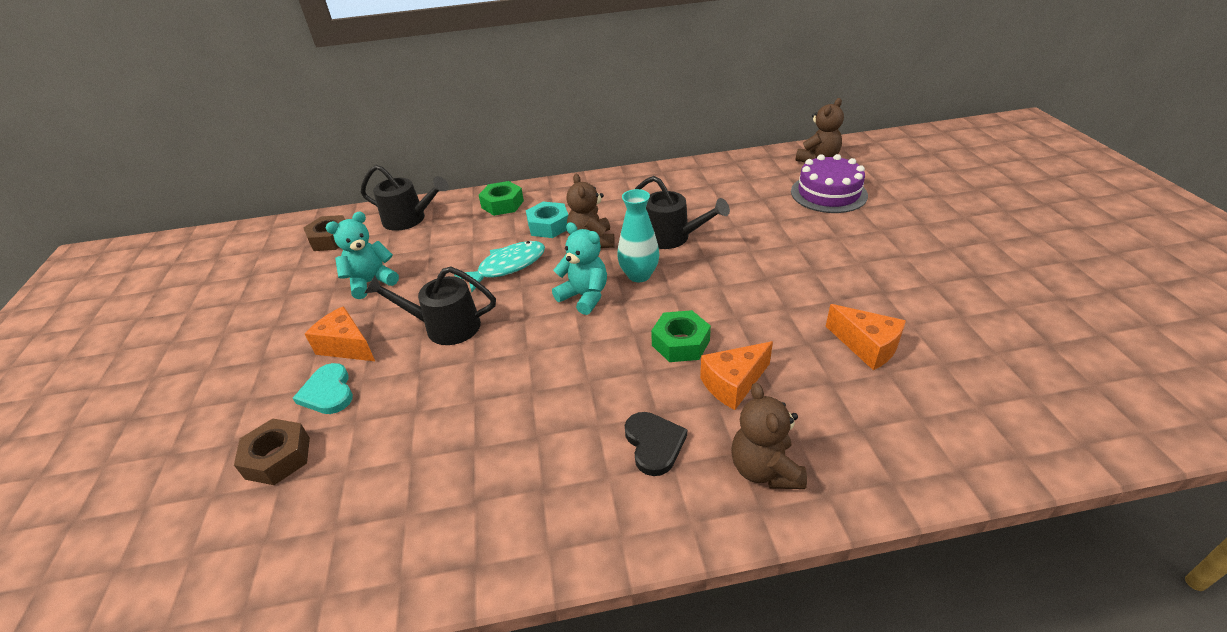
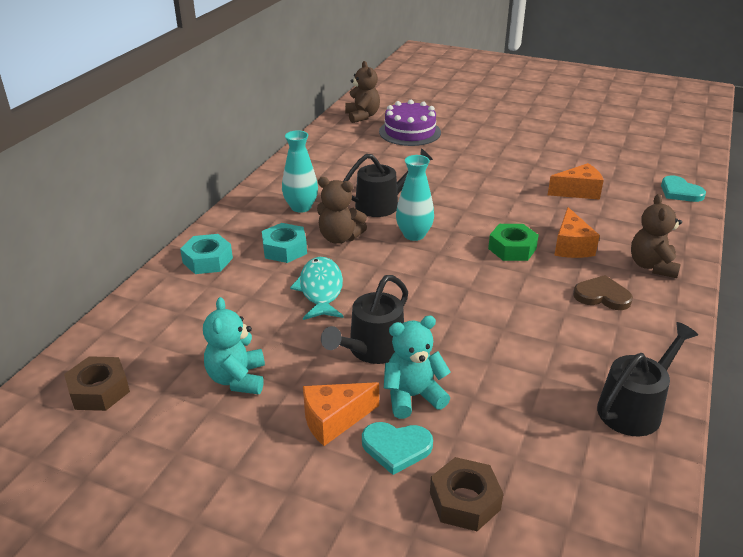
camera: 60 degrees left, 5 degrees down
black watering can [361,165,449,231] -> black watering can moved to [597,322,698,436]
green nut [479,181,524,216] -> turquoise nut [180,234,233,274]
turquoise teddy bear [552,222,607,315] -> turquoise teddy bear moved to [384,316,451,419]
black heart [625,412,687,476] -> brown heart [573,275,633,310]
brown teddy bear [731,383,807,489] -> brown teddy bear turned 75 degrees clockwise [631,194,682,278]
none -> turquoise vase [282,130,318,213]
none -> turquoise heart [661,176,706,202]

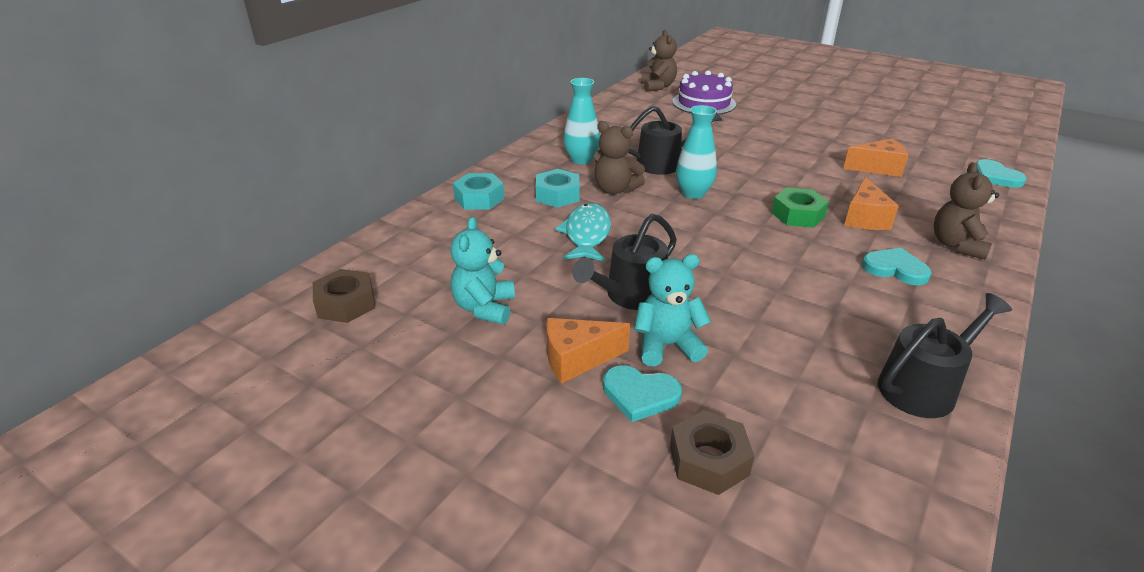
camera: 10 degrees right, 0 degrees up
brown heart [573,275,633,310] -> turquoise heart [862,248,932,285]

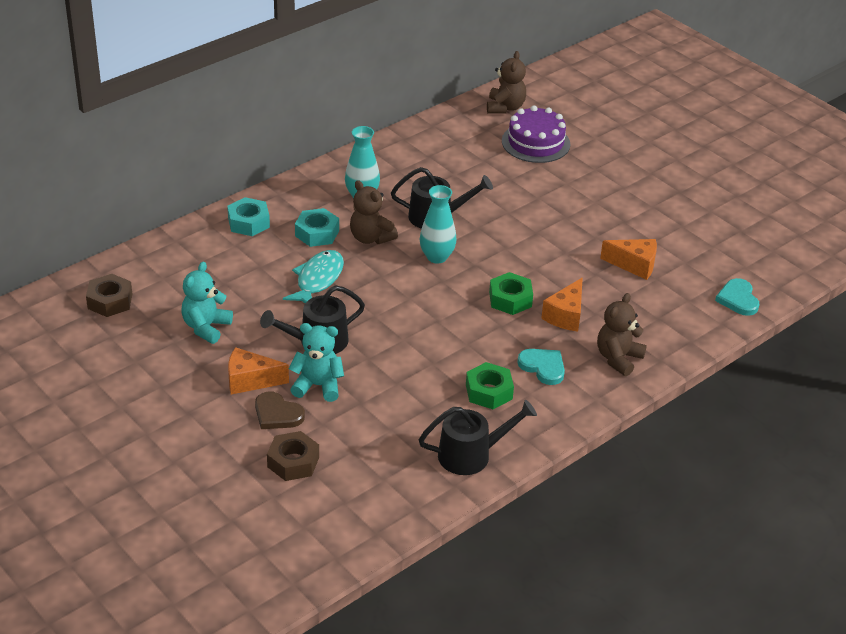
camera: 15 degrees right, 5 degrees up
turquoise heart [603,365,682,422] -> brown heart [255,391,305,429]
none -> green nut [466,362,514,409]

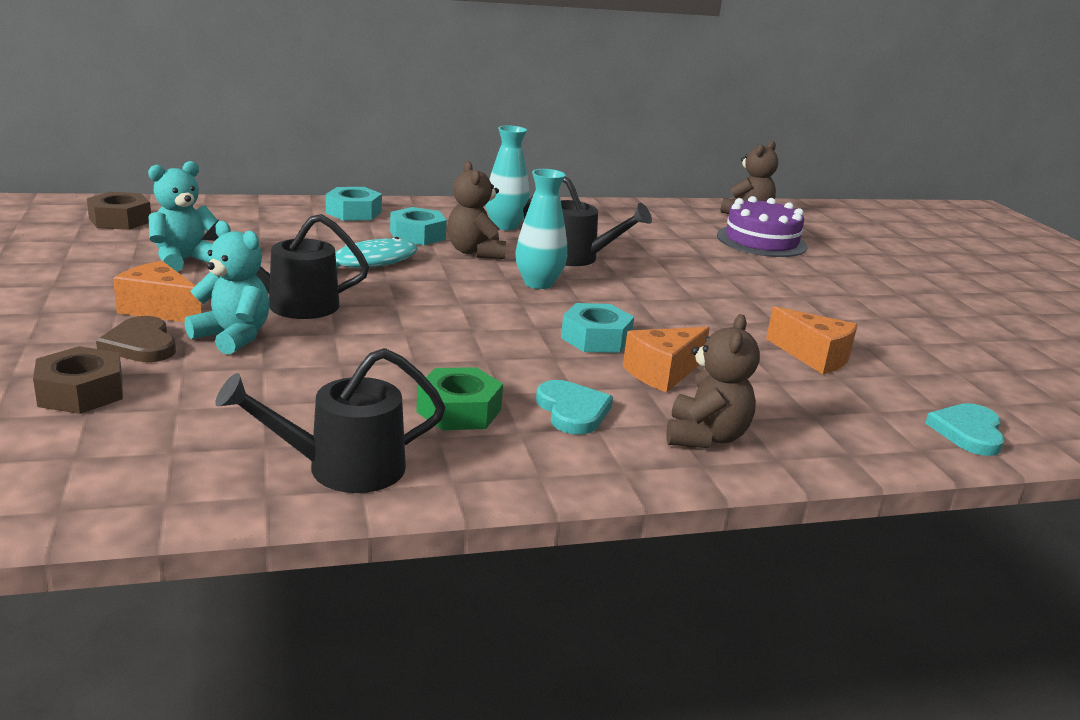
camera: 25 degrees right, 15 degrees down
black watering can [419,400,537,475] -> black watering can turned 150 degrees clockwise [215,348,446,493]
green nut [489,272,533,315] -> turquoise nut [561,303,634,353]
brown teddy bear [597,293,647,376] -> brown teddy bear turned 135 degrees clockwise [666,314,760,448]

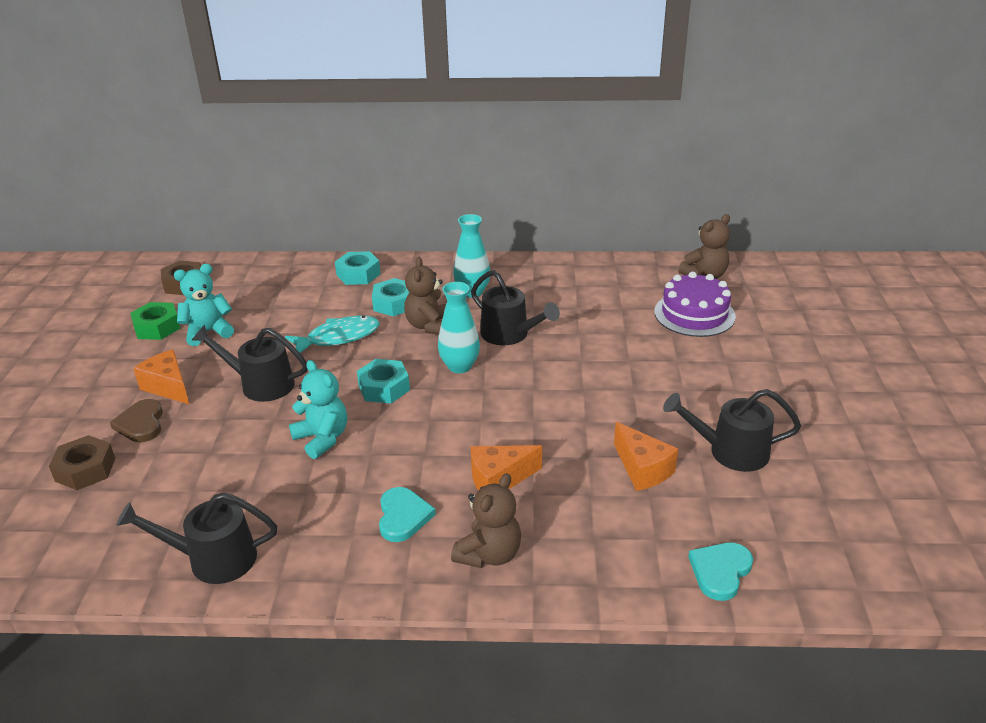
camera: 20 degrees right, 10 degrees up
turquoise teddy bear [184,221,269,355] -> turquoise teddy bear moved to [289,360,347,459]
green nut [416,367,503,430] -> green nut moved to [130,302,181,340]
turquoise nut [561,303,634,353] -> turquoise nut moved to [357,359,410,403]
none -> black watering can [663,389,801,472]

